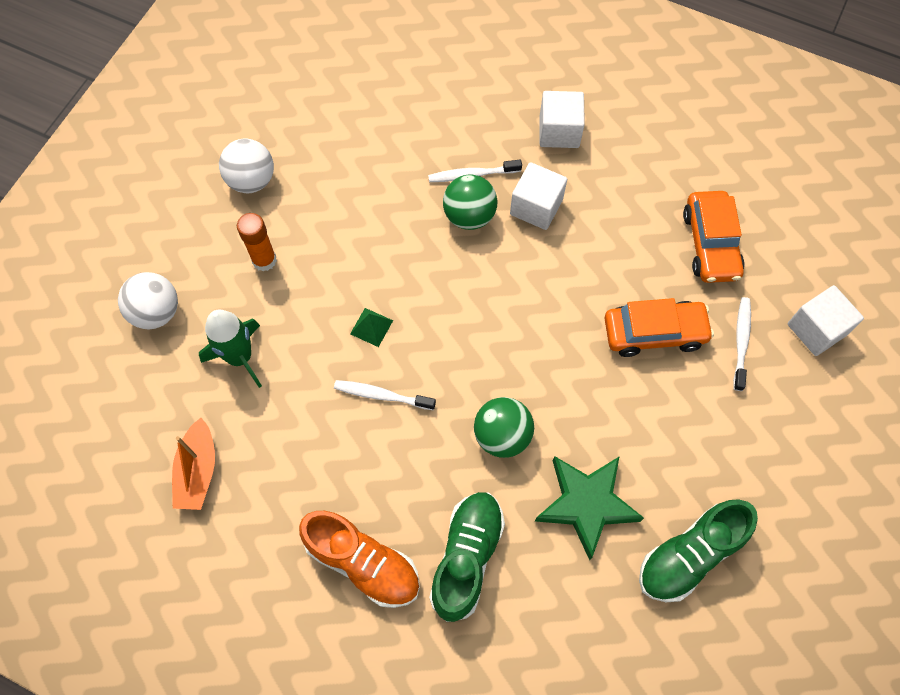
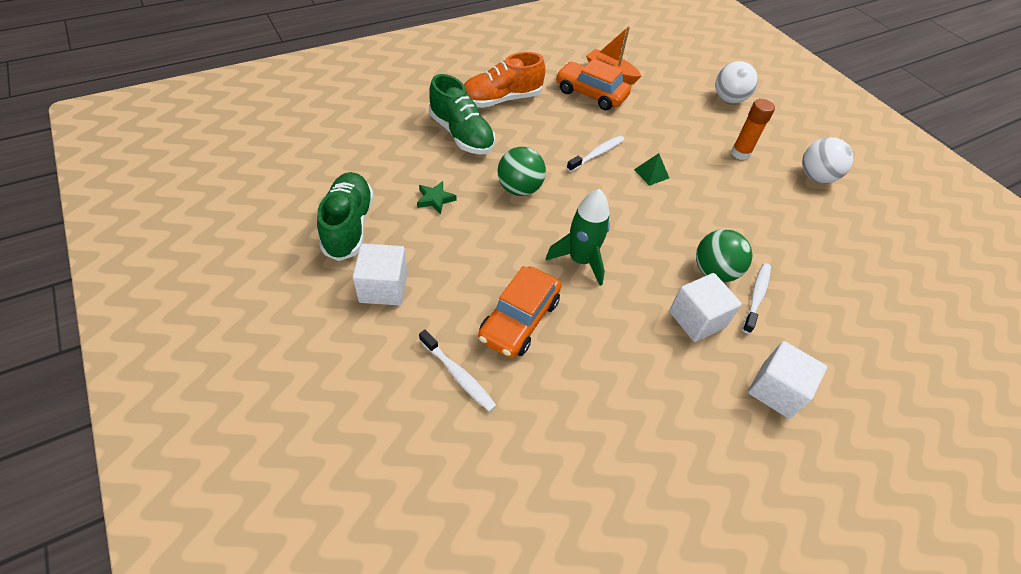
camera: 120 degrees right, 15 degrees down
green rocket [199,310,262,388] -> green rocket moved to [546,189,610,286]
green star [535,456,644,560] -> green star [417,181,457,214], size x0.48
orange car [683,191,744,283] -> orange car moved to [556,59,631,110]
white cube [788,285,864,356] -> white cube moved to [353,243,408,305]

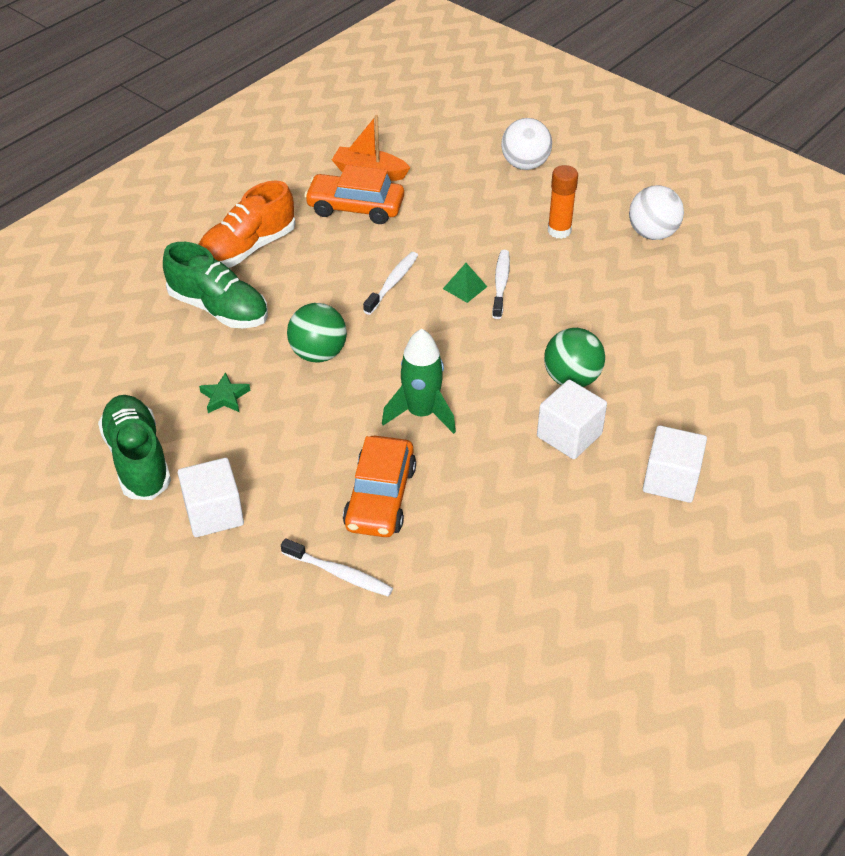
camera: 15 degrees left, 5 degrees down
white toothbrush [742,263,771,334] -> white toothbrush moved to [492,250,510,319]

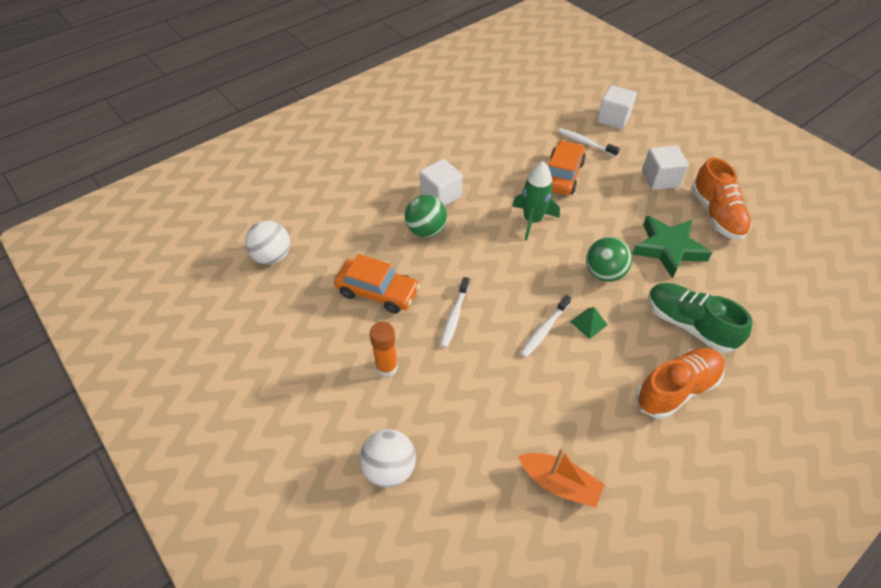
camera: 170 degrees left, 5 degrees up
green shoe [98,395,171,500] -> orange shoe [691,158,752,240]
green star [199,372,250,413] -> green star [632,216,712,279], size x2.10
orange car [304,165,404,224] -> orange car moved to [334,254,420,314]
green pyramid [443,263,487,303] -> green pyramid moved to [570,307,607,339]
white ball [629,185,684,240] -> white ball moved to [245,221,290,264]
white cube [643,425,707,503] -> white cube moved to [597,85,637,129]

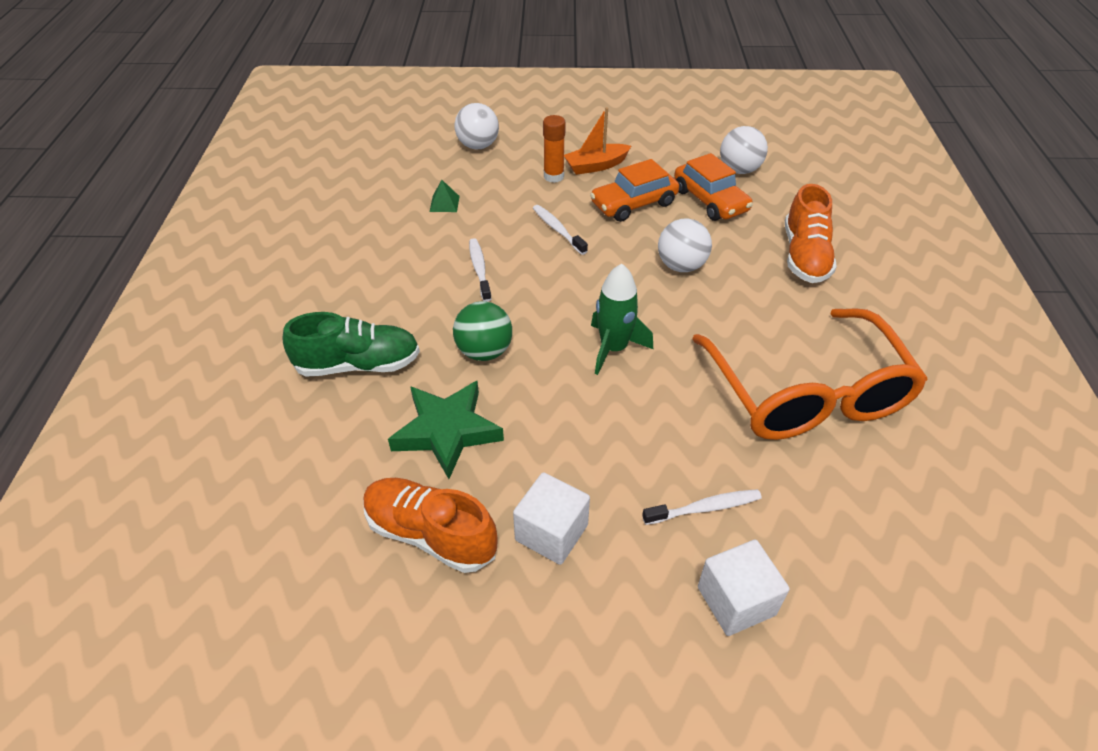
camera: 130 degrees right, 5 degrees down
green ball [405,195,447,237] -> white ball [658,218,712,272]
white cube [420,159,463,206] -> none
orange boat [518,448,605,508] -> orange boat moved to [564,107,631,175]
orange car [549,140,586,195] -> orange car moved to [674,153,753,221]
green pyramid [570,307,607,339] -> green pyramid moved to [430,180,460,212]
orange shoe [635,348,725,419] -> orange shoe moved to [785,184,837,283]
none -> orange glasses [692,308,928,440]

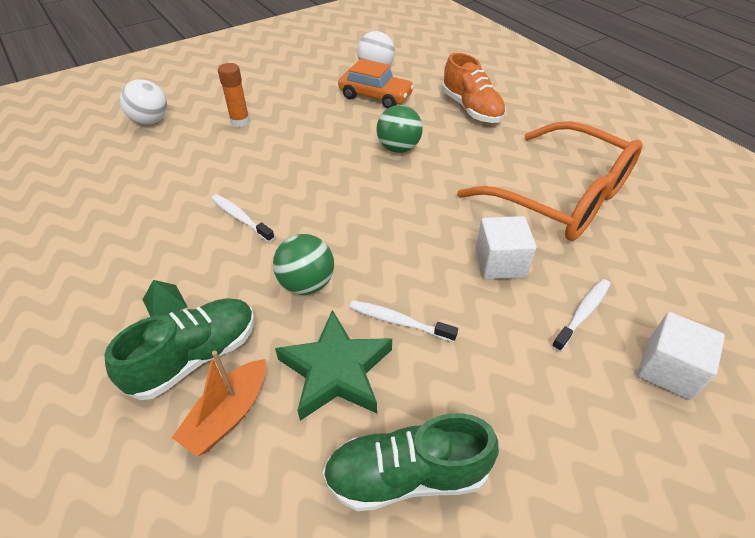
camera: 35 degrees left, 0 degrees up
orange shoe [363,478,498,573] -> green shoe [323,413,499,511]
green pyramid [430,180,460,212] -> green pyramid moved to [143,280,188,317]
white cube [513,472,590,565] -> white cube moved to [475,216,536,279]
white toothbrush [533,205,588,255] -> white toothbrush moved to [349,300,458,342]
orange boat [564,107,631,175] -> orange boat moved to [172,351,266,456]
orange car [590,159,679,222] -> none
green rocket [591,263,653,375] -> none
white ball [658,218,712,272] -> green ball [376,105,423,153]

